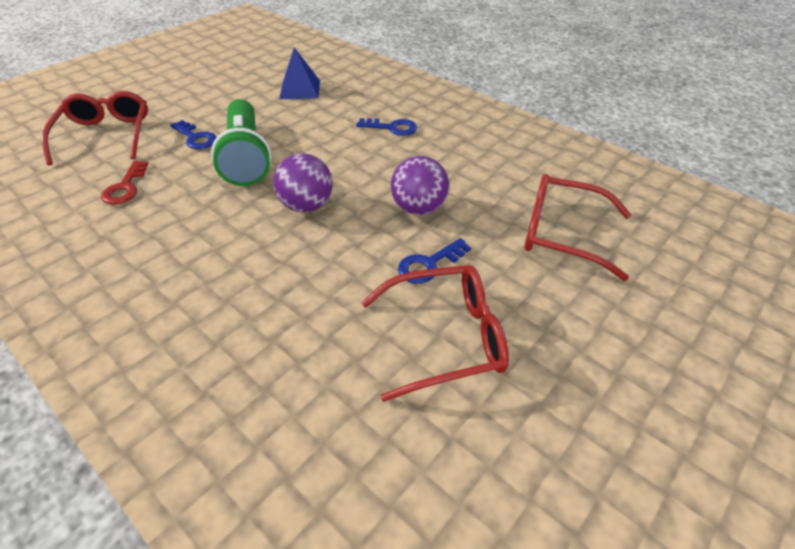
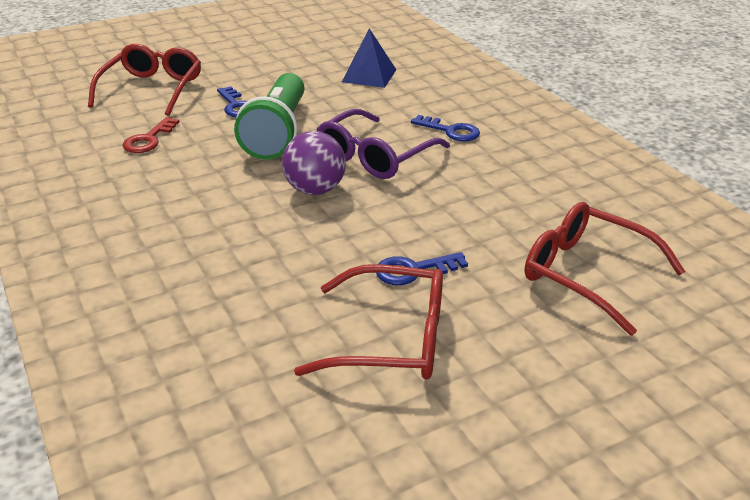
camera: 20 degrees right, 10 degrees down
purple ball [391,156,449,215] -> none
none -> purple glasses [316,109,450,179]

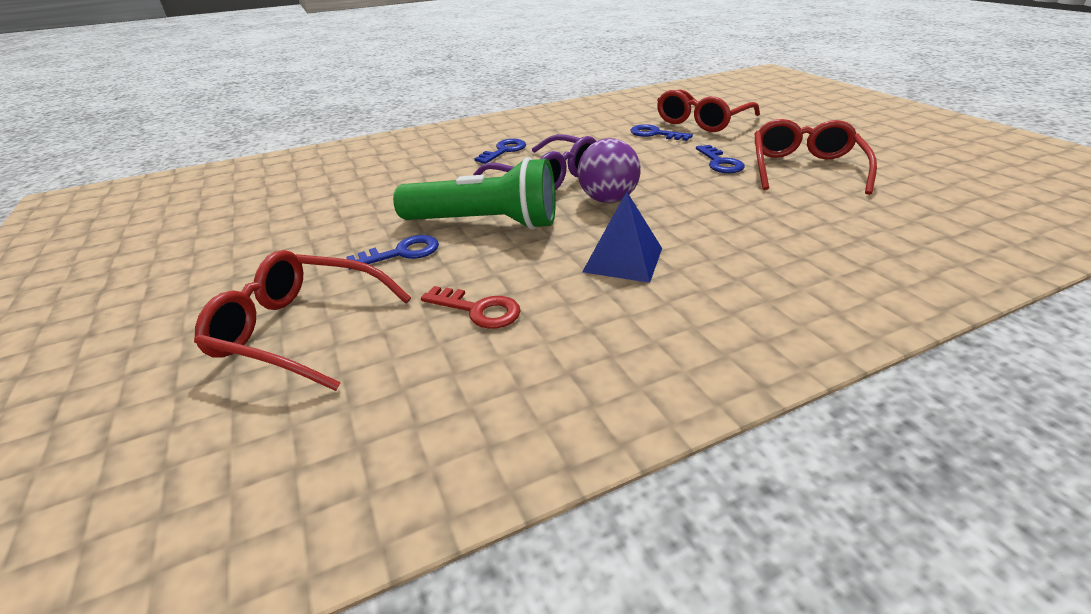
camera: 85 degrees left, 0 degrees up
blue pyramid [342,28,396,88] -> blue pyramid moved to [582,192,662,283]
none -> blue key [630,124,693,141]

